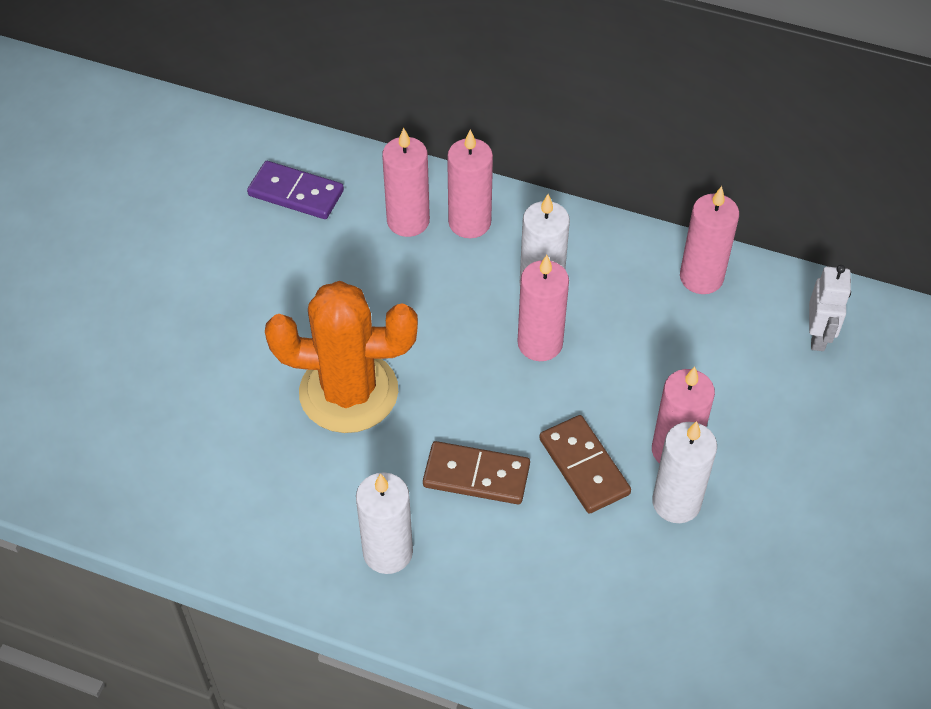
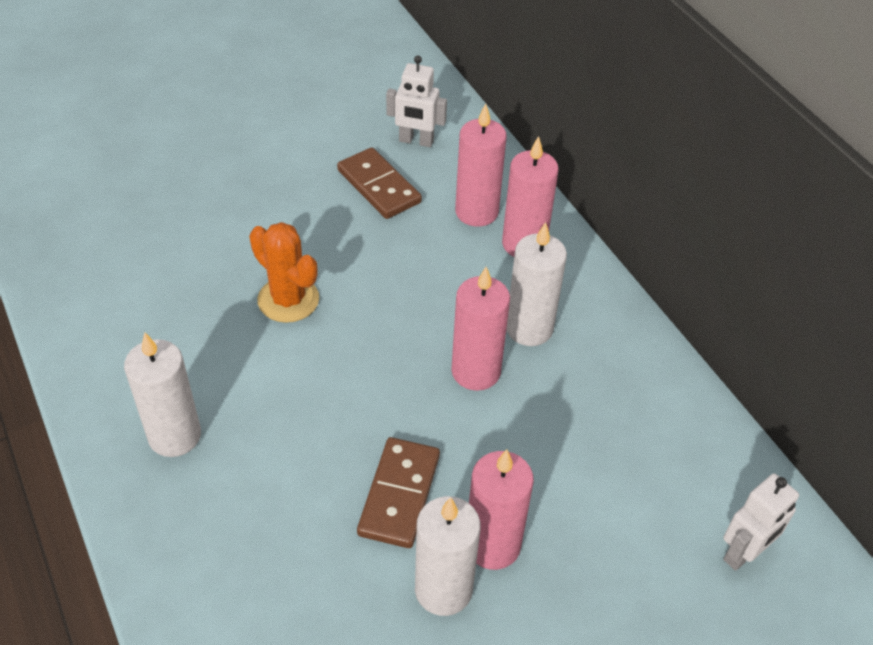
camera: 40 degrees right, 5 degrees down
purple domino [247,161,344,219] -> white robot [386,56,447,147]
orange cactus [265,281,418,433] -> orange cactus [249,222,319,323], size x0.61
brown domino [423,441,530,504] -> brown domino moved to [337,147,422,219]
pink candle [680,186,739,294] -> none

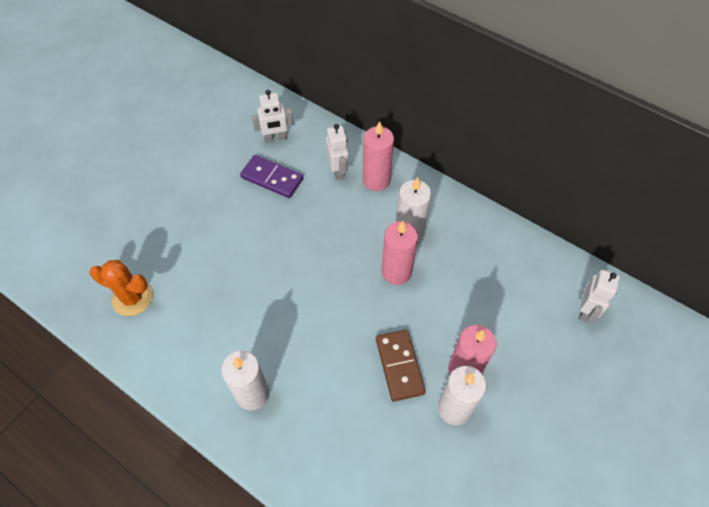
camera: 25 degrees left, 10 degrees up
orange cactus [249,222,319,323] -> orange cactus moved to [89,260,153,316]
brown domino [337,147,422,219] -> purple domino [240,155,303,198]
pink candle [455,104,507,227] -> white robot [326,124,349,180]

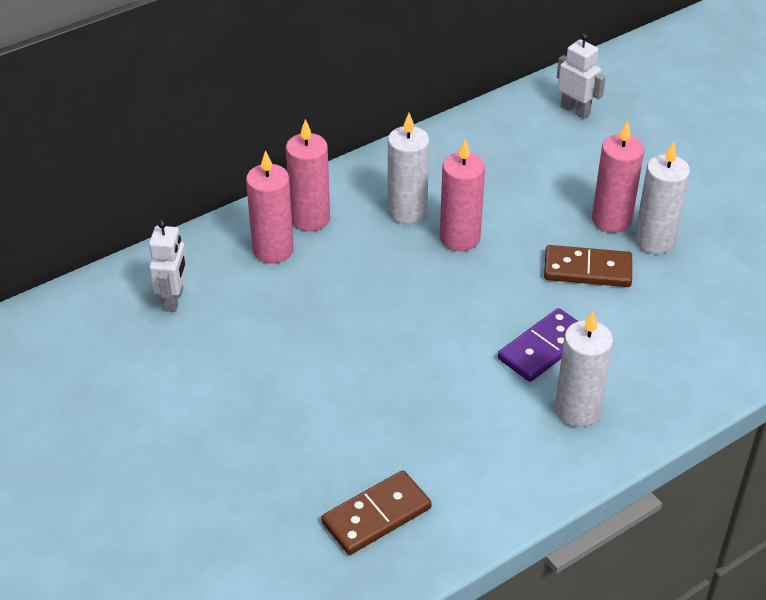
camera: 70 degrees left, 15 degrees down
orange cactus [89,260,153,316] -> brown domino [321,470,432,555]
purple domino [240,155,303,198] -> purple domino moved to [498,308,578,382]
white robot [326,124,349,180] -> pink candle [246,150,294,263]

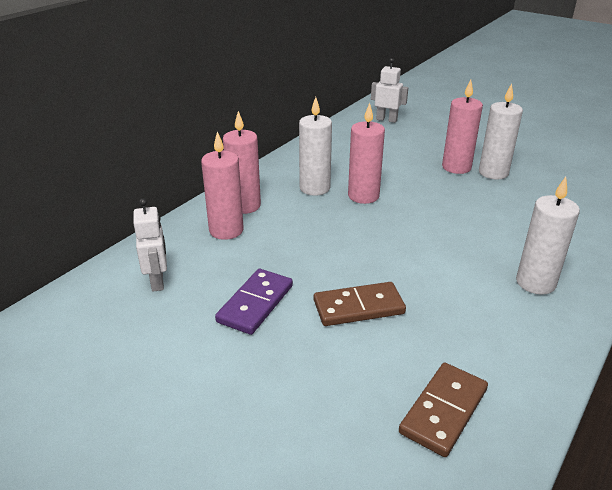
camera: 20 degrees left, 10 degrees down
purple domino [498,308,578,382] -> purple domino moved to [215,269,293,335]
brown domino [544,245,632,287] -> brown domino moved to [314,282,406,326]

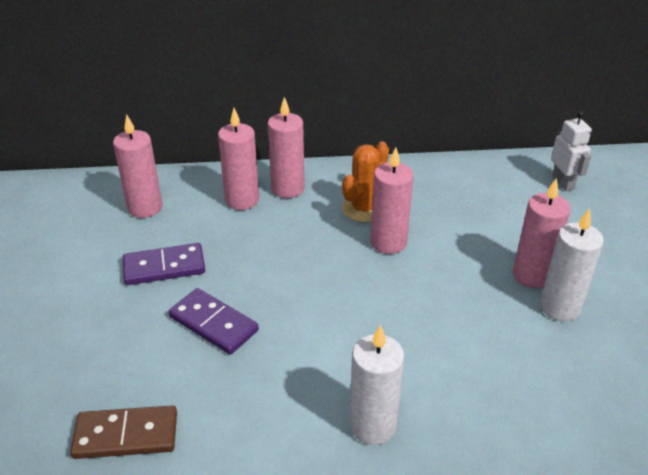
camera: 50 degrees right, 5 degrees up
white robot [133,199,167,292] -> pink candle [113,114,162,218]
white candle [299,97,332,196] -> orange cactus [342,141,389,222]
brown domino [314,282,406,326] -> purple domino [169,288,259,354]

